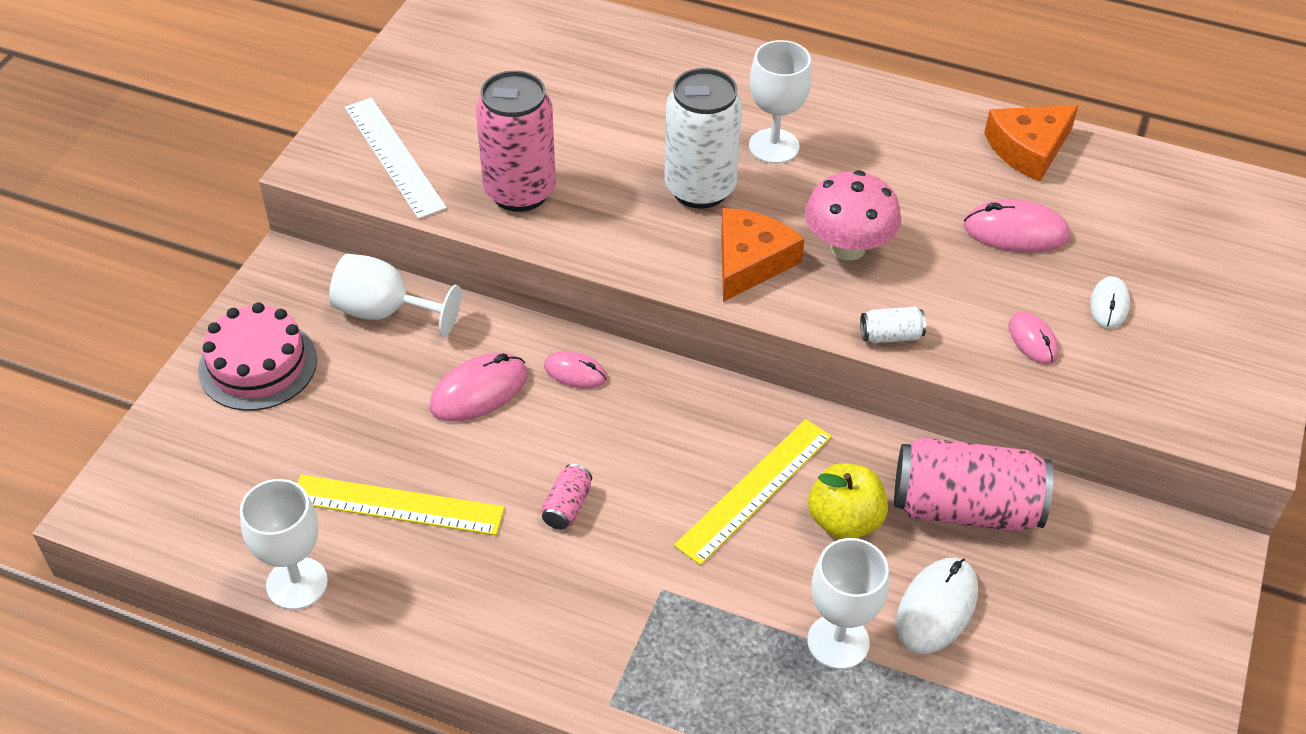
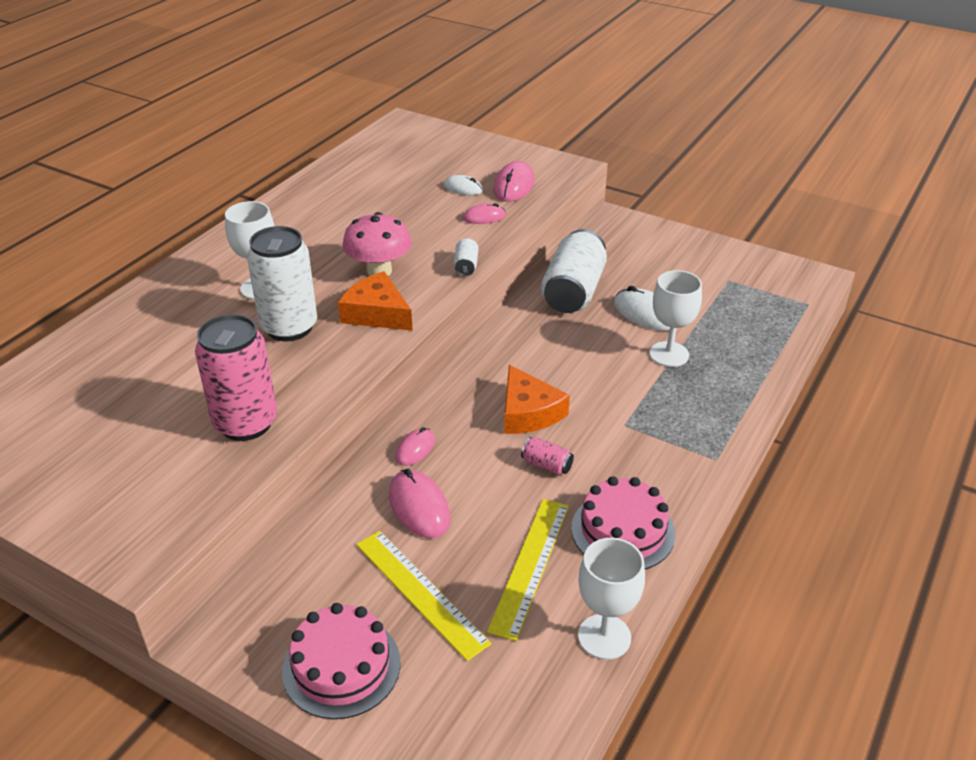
camera: 80 degrees left, 10 degrees down
white goblet [329,254,461,337] -> none
white ruler [345,98,447,219] -> none
yellow ruler [674,419,832,565] -> yellow ruler moved to [356,531,492,661]
yellow apple [808,463,888,539] -> none
pink can [894,437,1053,532] -> white can [541,229,607,313]
pink mouse [963,199,1070,253] -> pink mouse moved to [493,161,535,202]
orange cheese [984,105,1079,182] -> orange cheese moved to [504,365,570,434]
none -> pink cake [571,476,675,569]

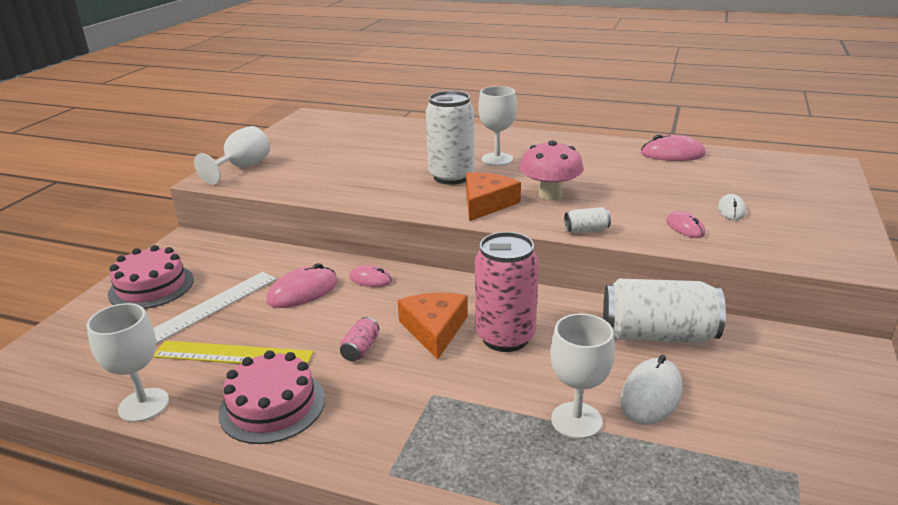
camera: 80 degrees right, 10 degrees down
pink can [195,314,277,441] -> pink can moved to [475,232,539,352]
yellow ruler [356,531,492,661] -> white ruler [153,272,276,344]
pink mouse [493,161,535,202] -> pink mouse moved to [641,134,706,161]
orange cheese [504,365,570,434] -> orange cheese turned 120 degrees clockwise [397,293,468,360]
none -> white goblet [194,126,270,185]

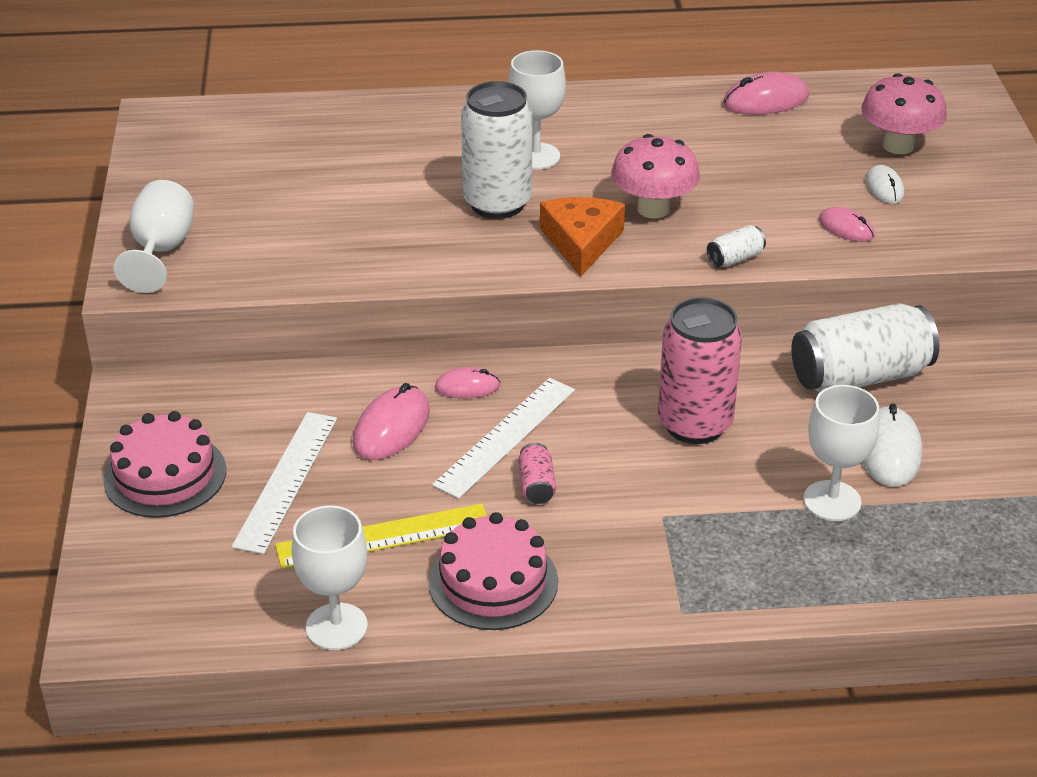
camera: 25 degrees left, 10 degrees up
orange cheese [397,293,468,360] -> none
none -> white ruler [432,378,575,499]
none -> pink mushroom [861,73,947,154]

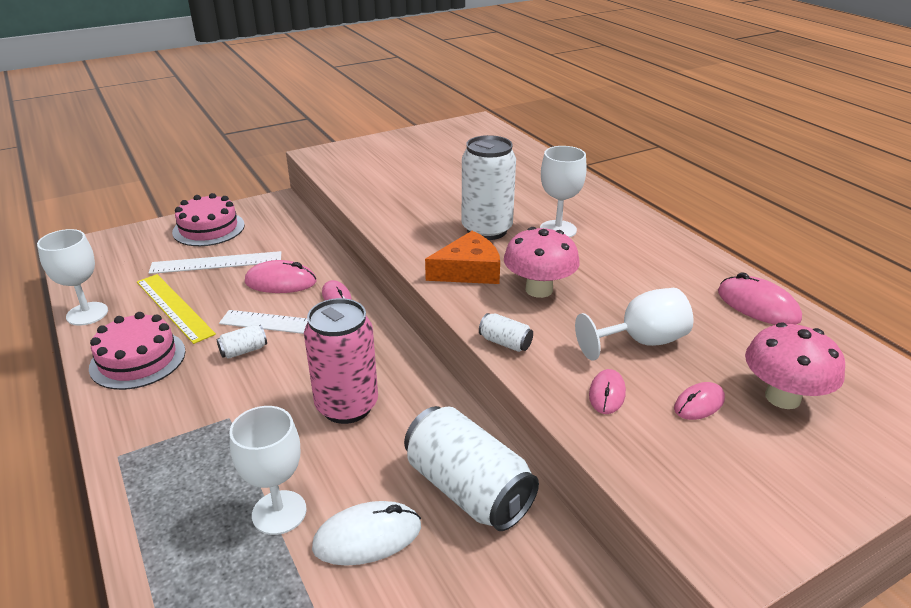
camera: 65 degrees right, 5 degrees down
white goblet [113,180,194,293] -> white goblet moved to [575,288,693,361]
pink can [518,443,556,504] -> white can [217,325,267,359]
white mouse [866,165,904,204] -> pink mouse [674,382,725,420]

